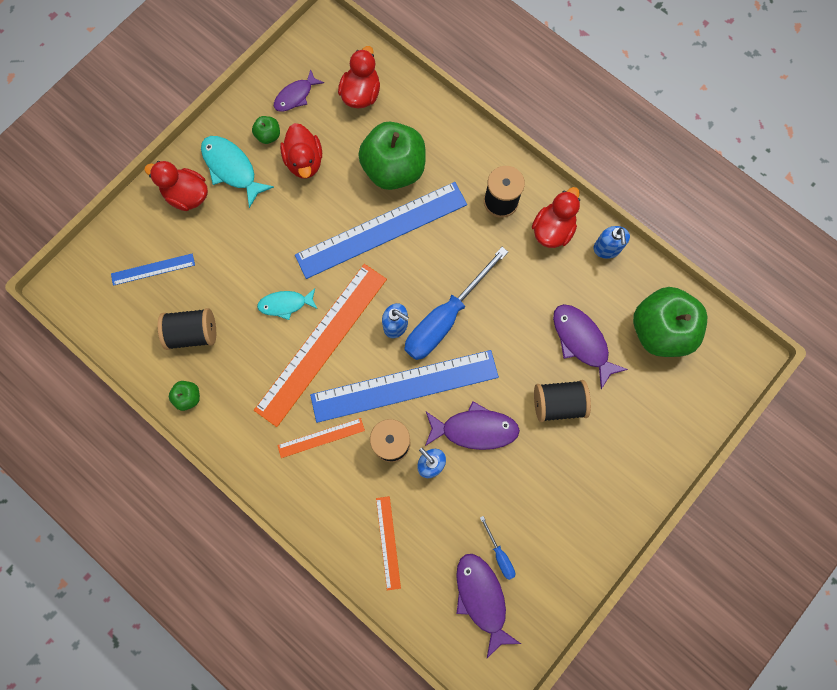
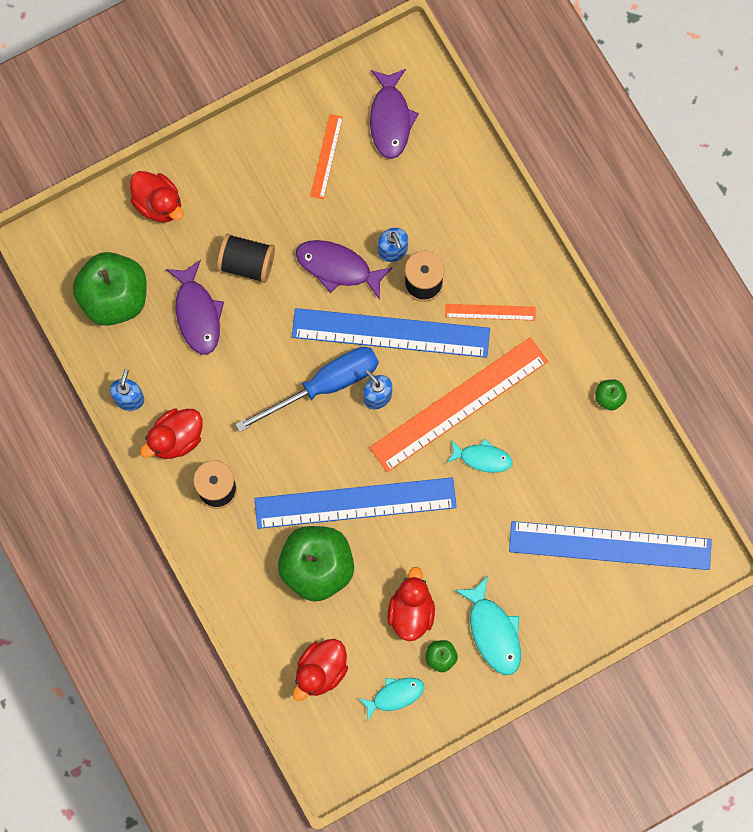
camera: 160 degrees left, 0 degrees up
blue ruler [111,253,195,286] -> blue ruler [509,521,712,570], size x2.17
red duck [144,161,208,211] -> red duck moved to [130,171,184,223]
black spool [157,308,216,350] -> none
purple fish [274,69,324,111] -> turquoise fish [358,678,424,720]
orange ruler [376,496,401,591] -> orange ruler moved to [310,114,343,199]
blue screwdriver [480,516,515,580] -> none

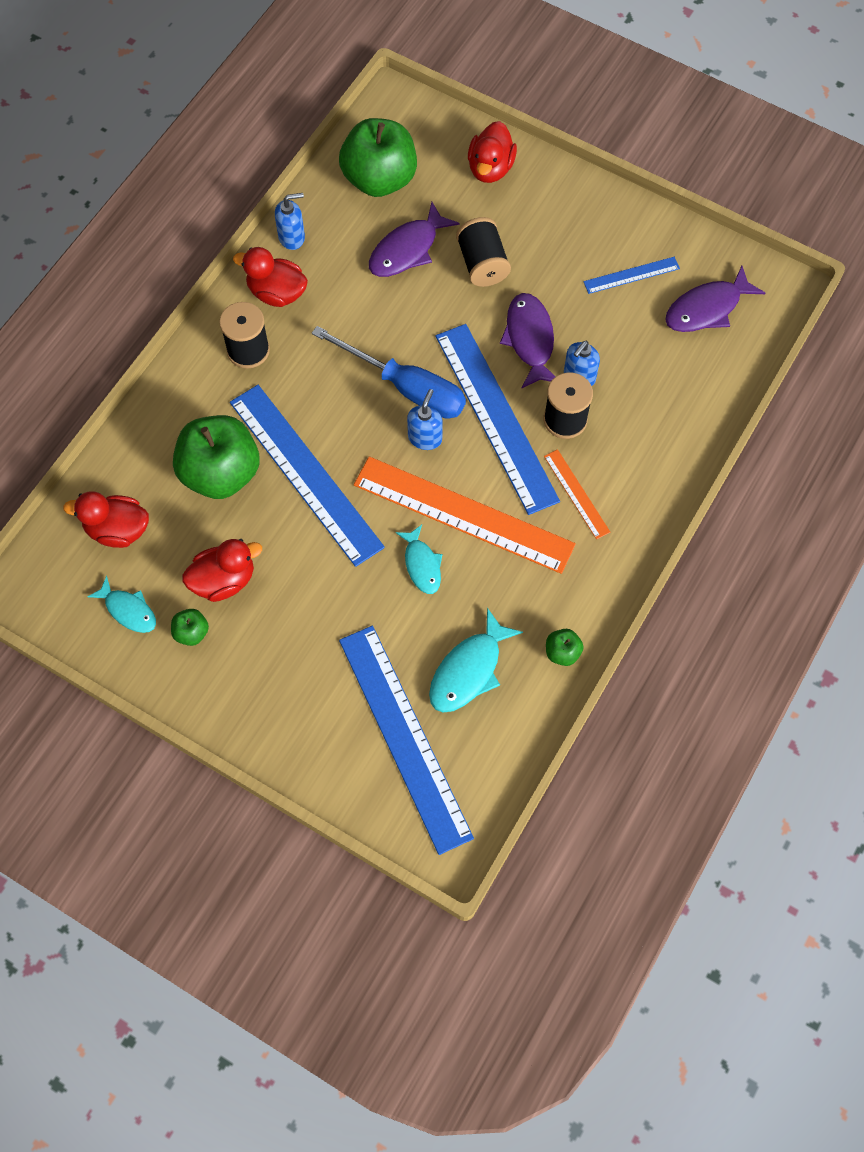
camera: 60 degrees right, 10 degrees down
orange ruler [310,114,343,199] -> blue ruler [583,257,680,294]
turquoise fish [454,576,521,675] -> turquoise fish moved to [429,608,523,713]

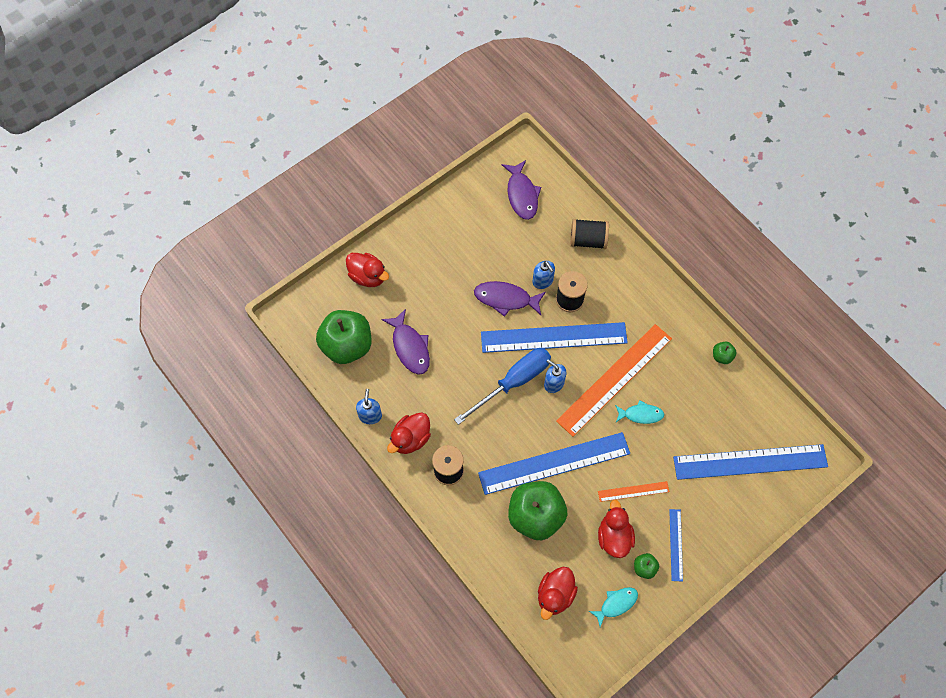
camera: 70 degrees left, 0 degrees up
turquoise fish [429,608,523,713] -> none
black spool [456,217,511,287] -> black spool moved to [570,219,609,249]
orange ruler [544,449,610,539] -> orange ruler moved to [598,481,669,502]
blue ruler [583,257,680,294] -> blue ruler moved to [669,509,683,582]

